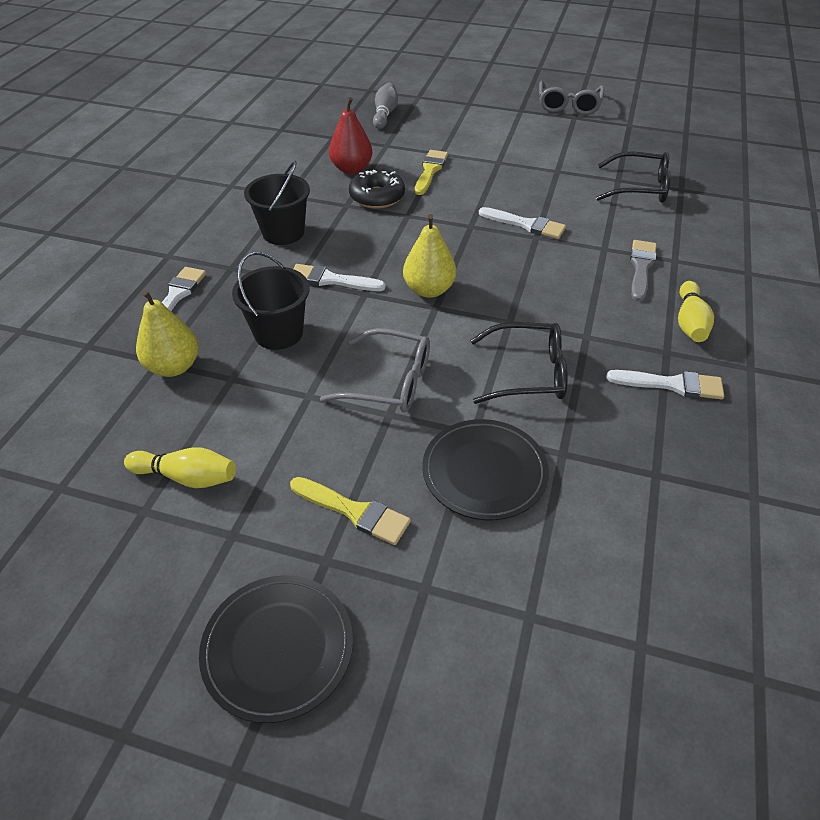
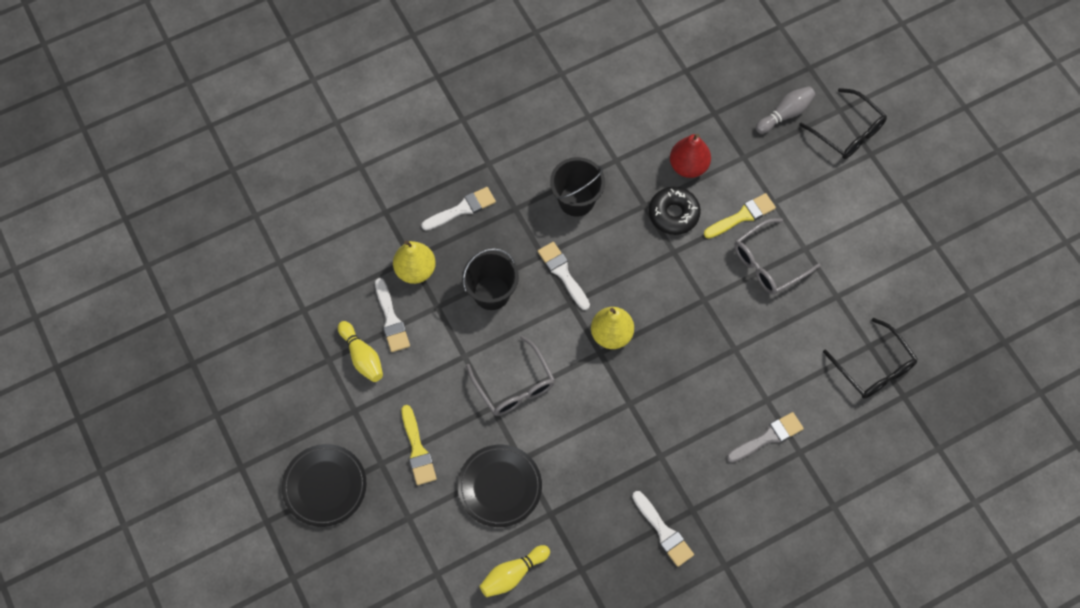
camera: 45 degrees right, 20 degrees up
black glasses [470,322,568,404] -> black glasses moved to [799,88,887,159]
white brush [479,207,566,239] -> white brush moved to [375,278,410,352]
grey glasses [539,81,604,115] -> grey glasses moved to [734,218,820,295]
yellow bowling pin [678,281,714,342] -> yellow bowling pin moved to [480,545,550,597]

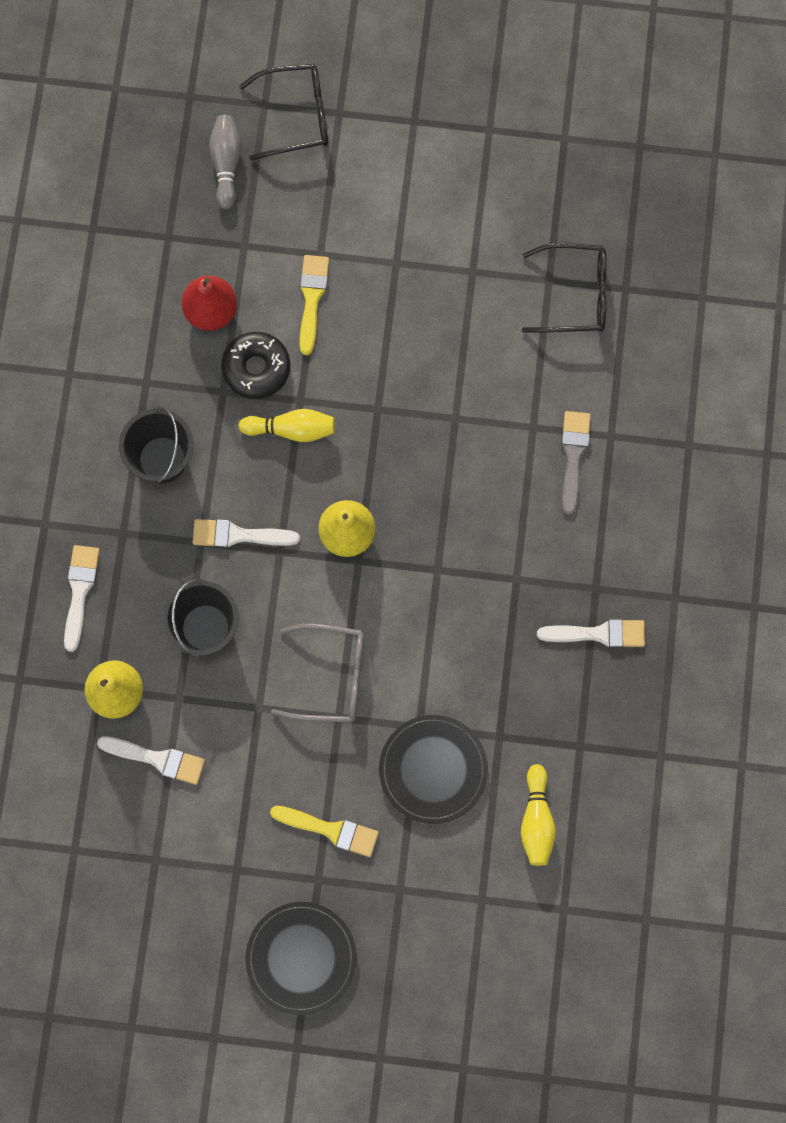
camera: 55 degrees left, 10 degrees up
yellow bowling pin [338,321,383,382] -> yellow bowling pin moved to [239,409,335,442]
grey glasses [734,218,820,295] -> none

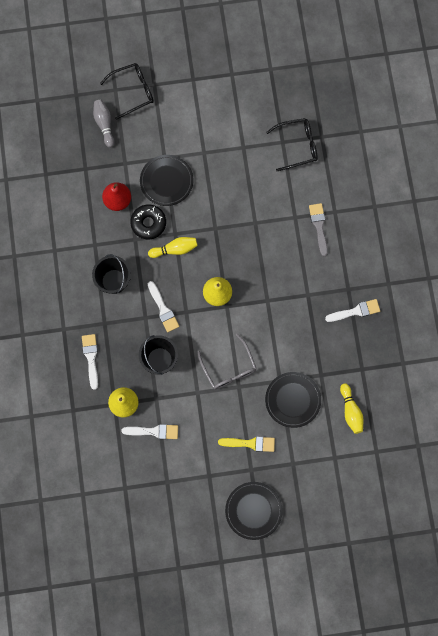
camera: 15 degrees left, 0 degrees up
white brush [193,519,300,548] -> white brush turned 105 degrees counterclockwise [148,281,179,332]
grey glasses [271,623,364,722] -> grey glasses turned 75 degrees clockwise [197,334,257,389]
yellow brush [300,255,330,355] -> black plate [140,155,194,206]

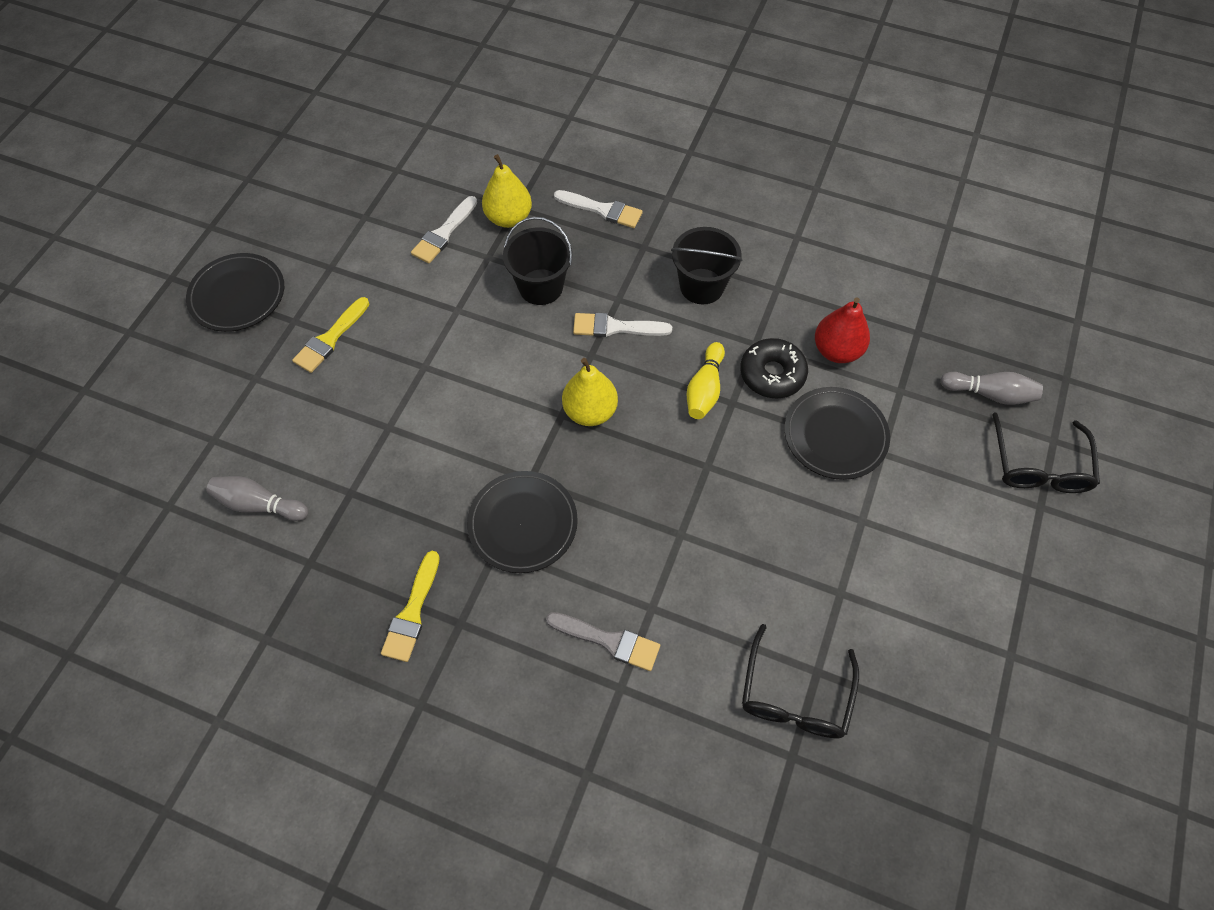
camera: 120 degrees right, 15 degrees down
grey glasses [197,334,257,389] -> none
black plate [265,372,321,428] -> black plate moved to [467,471,578,573]
white brush [325,299,380,322] -> yellow brush [381,551,440,662]
yellow bowling pin [340,383,363,434] -> grey bowling pin [207,476,308,521]

